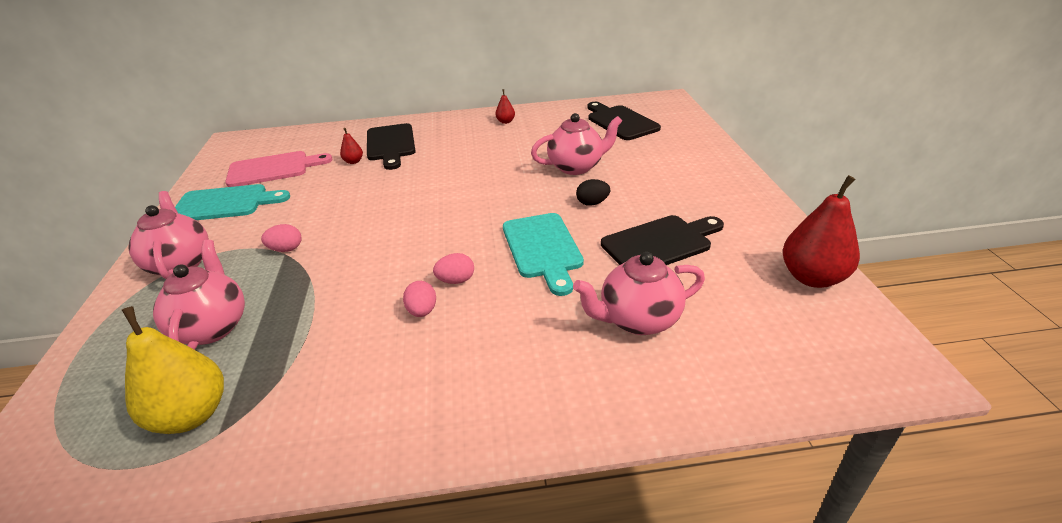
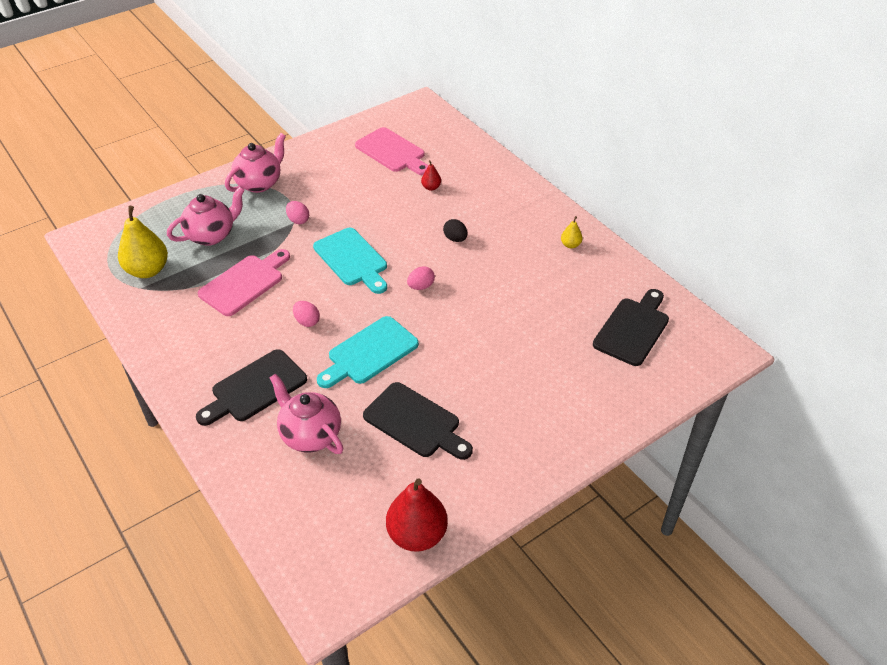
camera: 60 degrees right, 10 degrees up
turquoise cutting board [175,184,290,220] -> turquoise cutting board moved to [313,228,387,294]
black cutting board [367,123,416,170] -> black cutting board moved to [196,349,307,426]
pink egg [403,281,436,317] -> pink egg moved to [407,266,435,290]
red pear [495,89,515,124] -> yellow pear [561,216,583,248]
pink teapot [531,113,622,175] -> none
black egg [576,179,610,206] -> black egg moved to [443,219,468,242]
none -> pink cutting board [198,249,290,316]

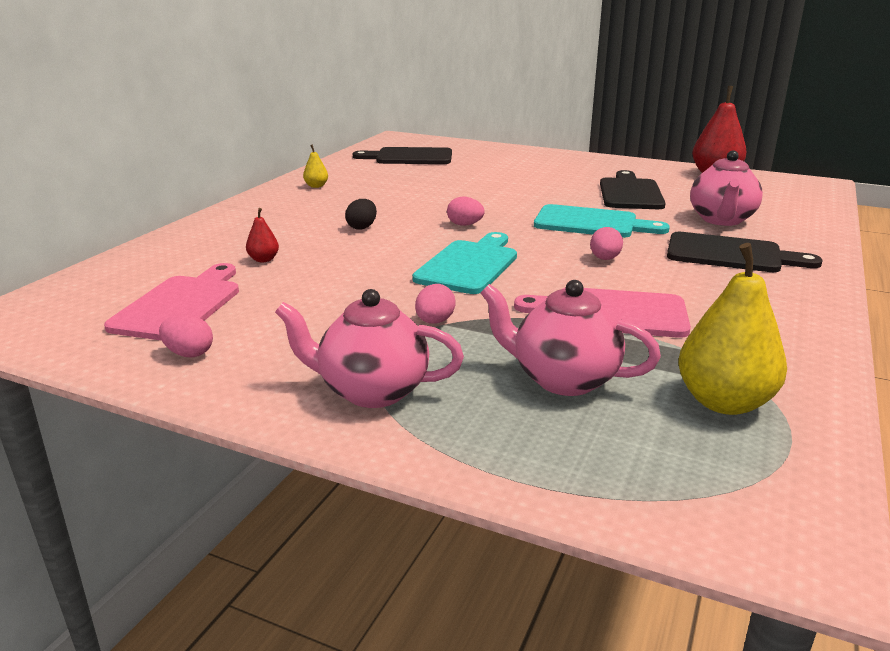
camera: 120 degrees left, 20 degrees down
none -> pink egg [159,314,213,357]

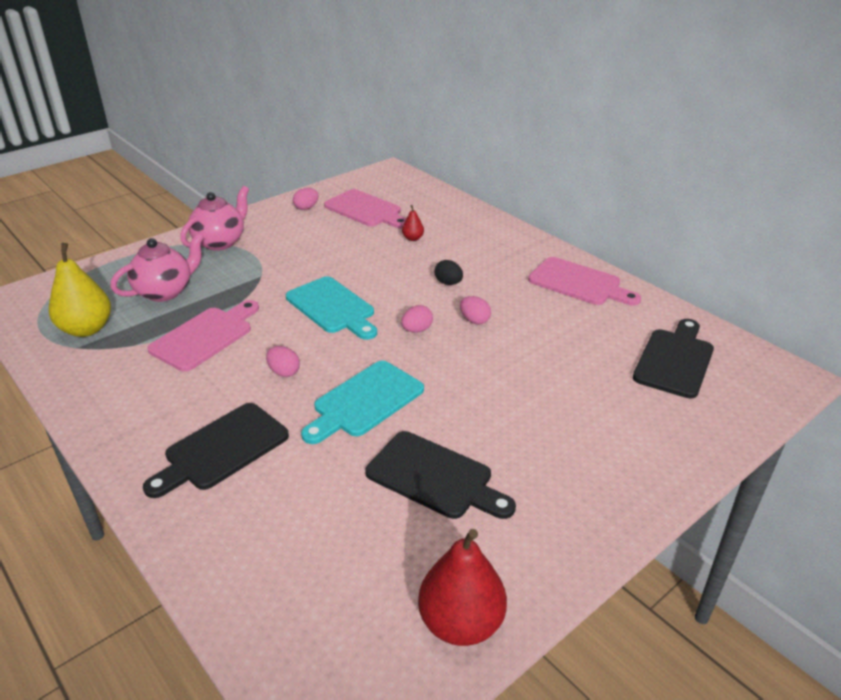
camera: 115 degrees right, 10 degrees up
yellow pear [303,144,328,188] -> pink cutting board [528,257,641,306]
pink egg [415,284,456,324] -> pink egg moved to [460,296,491,324]
pink teapot [690,150,763,226] -> none

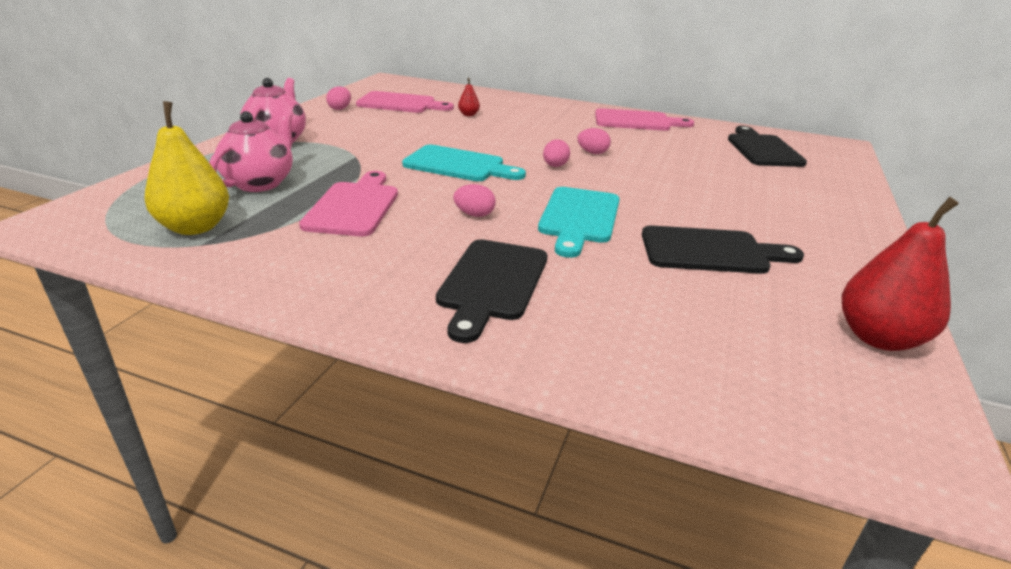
camera: 30 degrees left, 5 degrees down
black egg [434,260,463,285] -> none

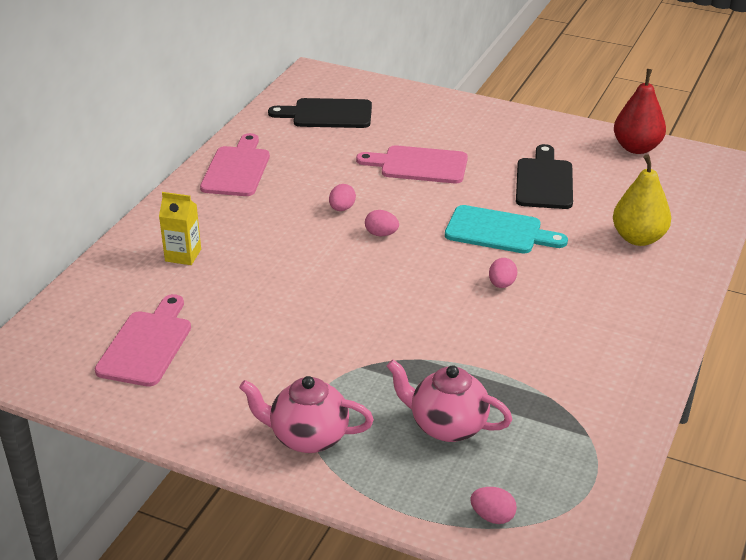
camera: 85 degrees left, 5 degrees up
yellow pear [145,101,229,235] -> yellow pear moved to [613,154,671,246]
pink cutting board [299,171,398,236] -> pink cutting board moved to [356,145,468,183]
pink egg [326,87,351,110] -> pink egg moved to [470,487,517,524]
turquoise cutting board [402,145,526,181] -> none
black cutting board [436,239,547,343] -> none
red pear [458,78,480,116] -> none
none -> yellow carton [159,192,201,265]

